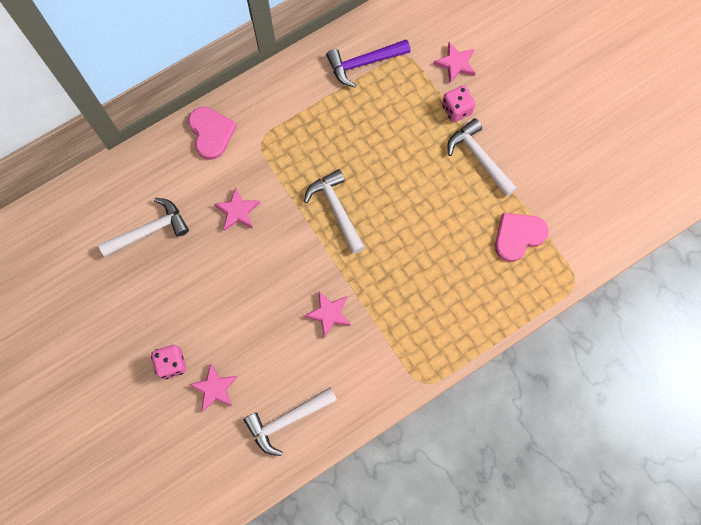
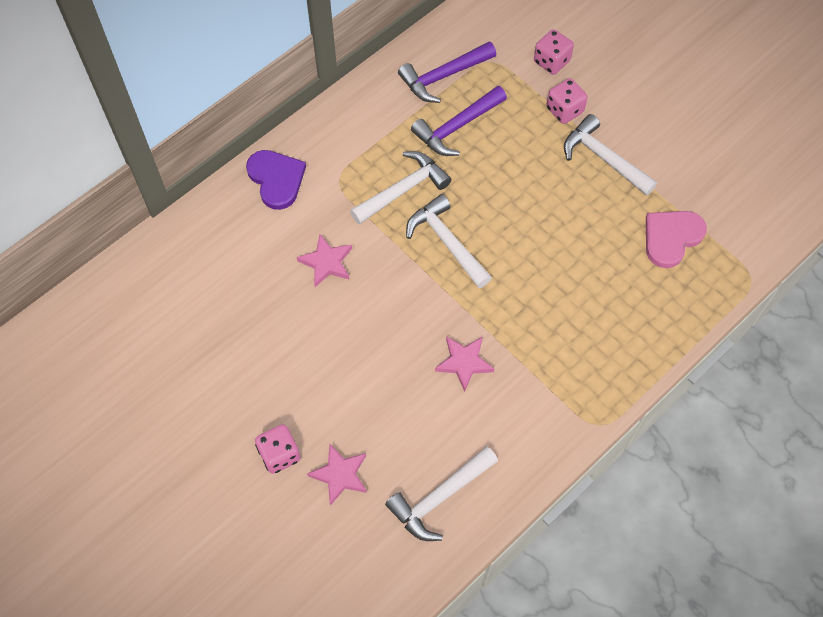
camera: 10 degrees left, 10 degrees down
white hammer [98,198,189,257] -> white hammer moved to [350,151,452,225]
pink heart [188,107,237,160] -> purple heart [246,150,306,210]
pink star [433,42,476,83] -> pink dice [534,29,574,75]
none -> purple hammer [411,86,507,156]

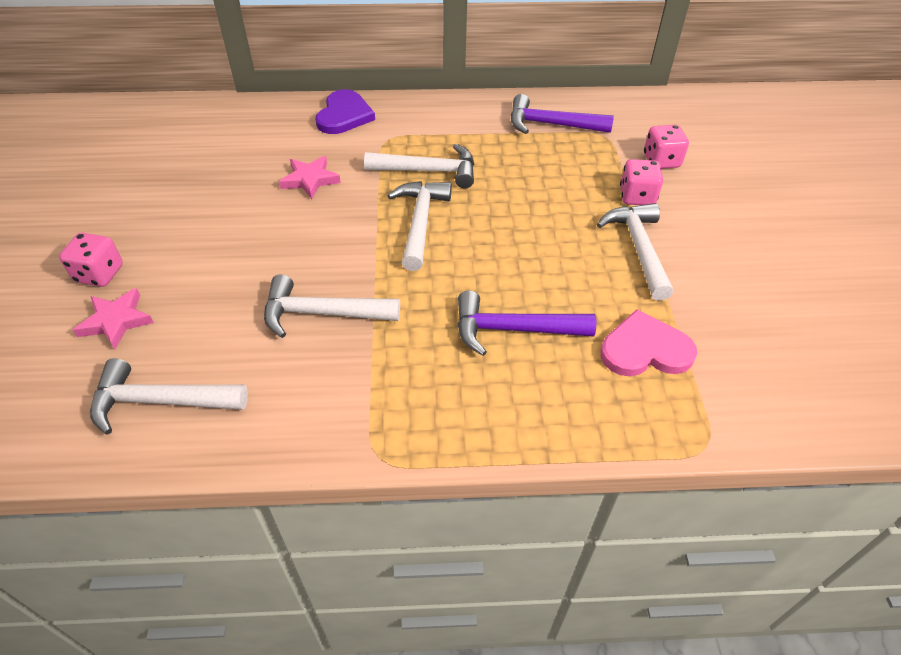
camera: 40 degrees right, 15 degrees down
purple hammer [411,86,507,156] -> purple hammer moved to [458,291,596,356]
pink star [435,336,494,392] -> white hammer [264,275,400,338]

